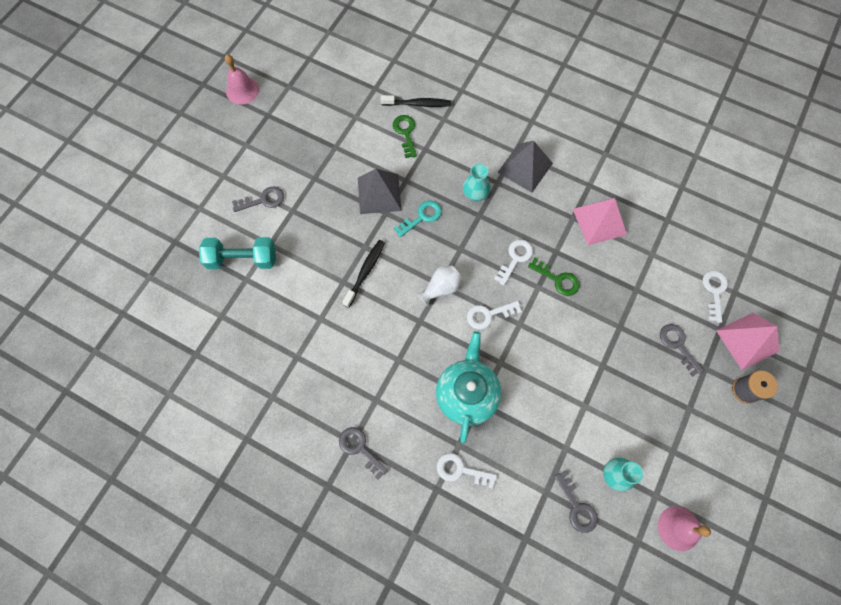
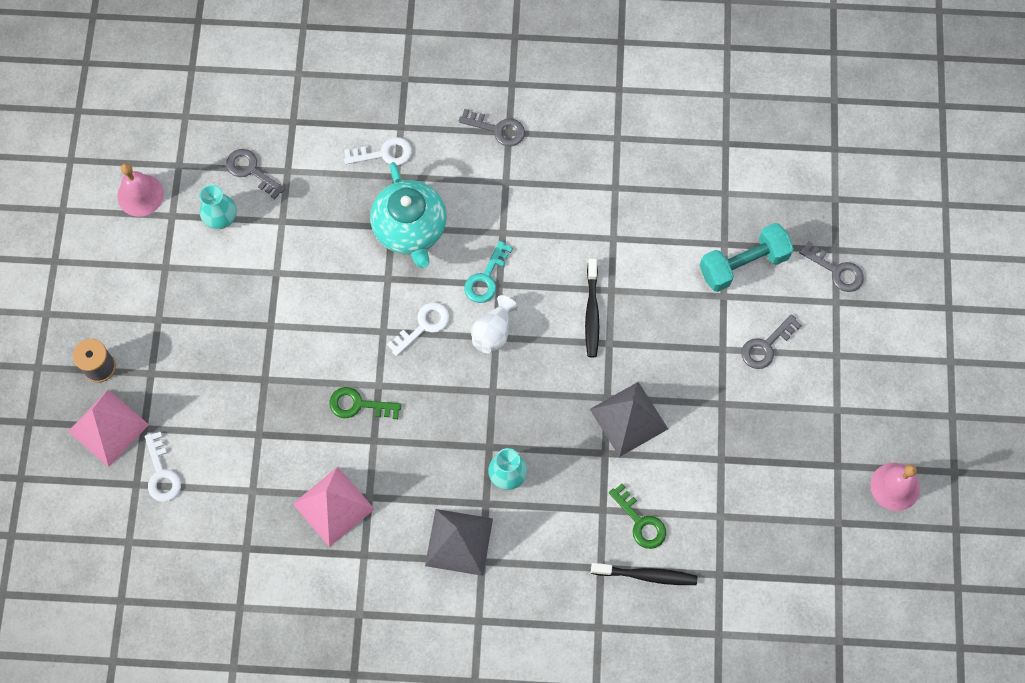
camera: 155 degrees right, 0 degrees up
black toothbrush [381,95,451,107] -> black toothbrush turned 150 degrees counterclockwise [591,563,697,585]
turquoise key [394,201,442,237] -> turquoise key moved to [464,241,513,303]
white key [494,240,533,286] -> none
grey key [660,324,704,377] -> grey key moved to [799,241,864,292]

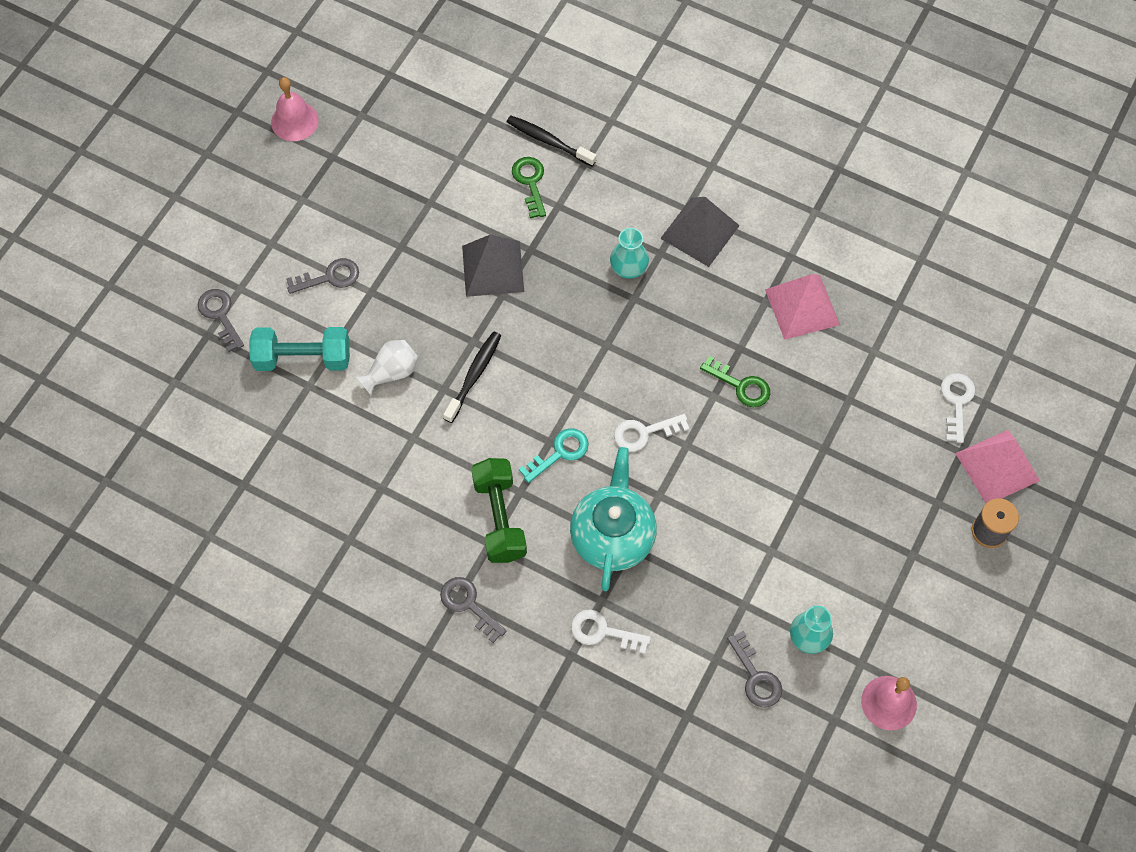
camera: 155 degrees left, 5 degrees down
white vase [471,295,518,353] -> white vase moved to [356,340,418,395]
none -> green dumbbell [471,458,527,563]

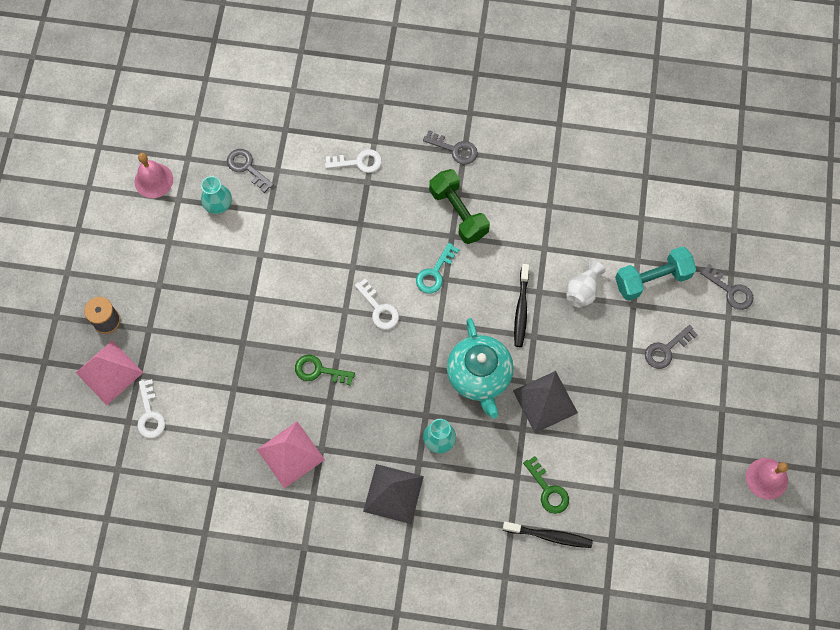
camera: 160 degrees right, 5 degrees up
turquoise teapot [570,447,657,591] -> turquoise teapot moved to [447,318,514,419]
white key [614,414,689,452] -> white key turned 90 degrees clockwise [355,278,399,330]

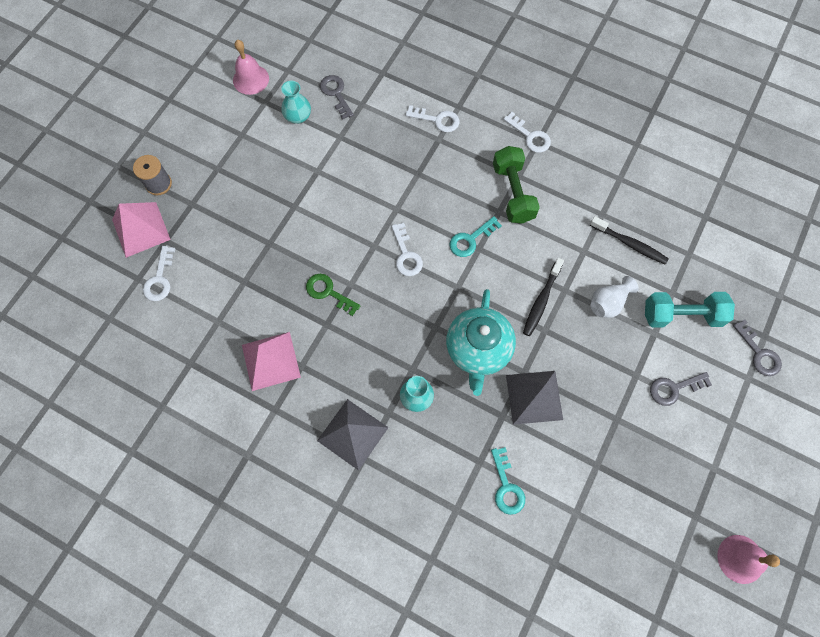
camera: 20 degrees right, 0 degrees up
grey key [423,130,478,164] -> white key [503,112,551,153]
black toothbrush [503,522,593,548] -> black toothbrush moved to [590,216,669,265]
green key [523,456,569,514] -> turquoise key [491,447,525,515]

